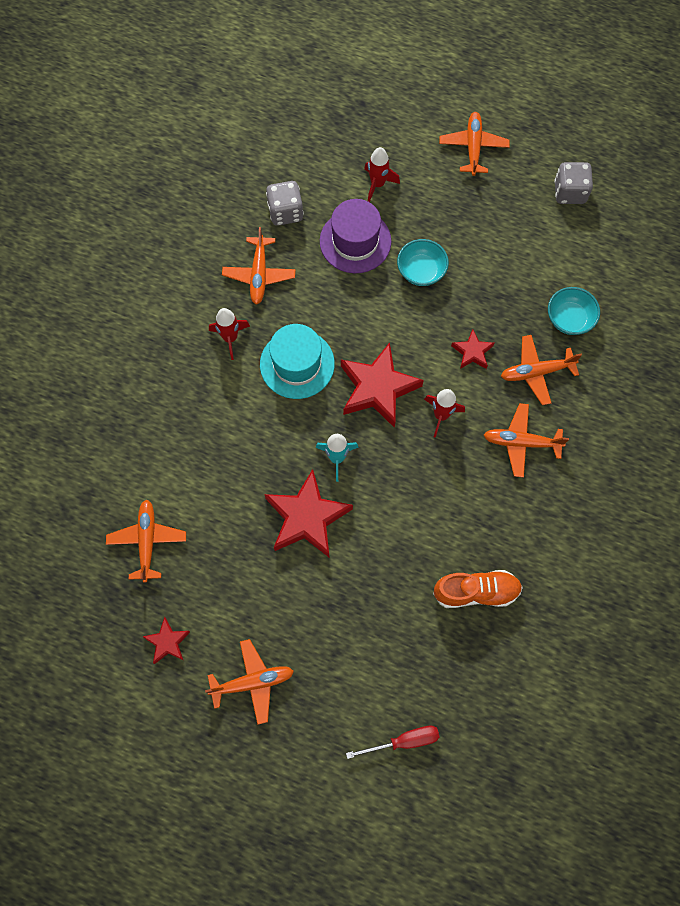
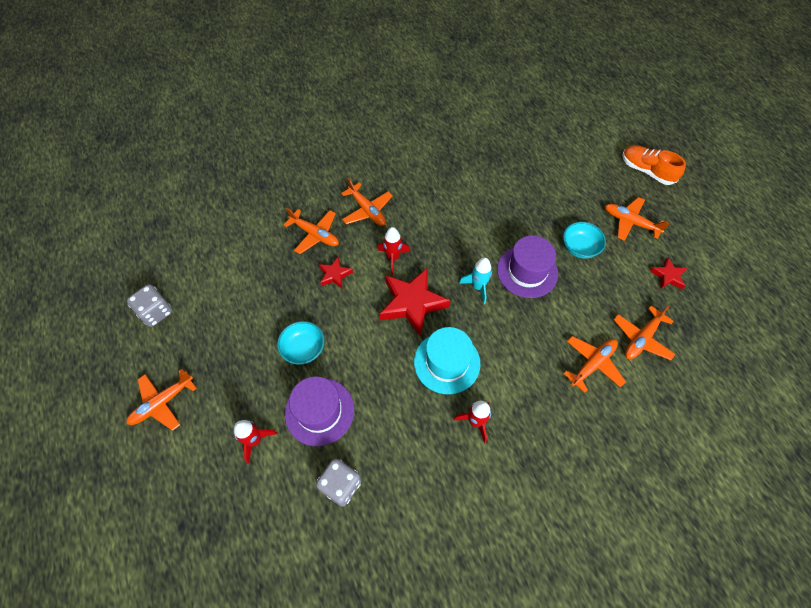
camera: 135 degrees left, 10 degrees down
orange plane [222,227,295,305] -> orange plane moved to [563,336,626,393]
red star [264,469,353,557] -> purple hat [497,236,558,298]
red screwdriver [346,725,440,759] -> none
orange shoe [433,570,523,608] -> orange shoe moved to [622,145,686,185]
turquoise bowl [548,287,600,335] -> turquoise bowl moved to [563,222,606,259]

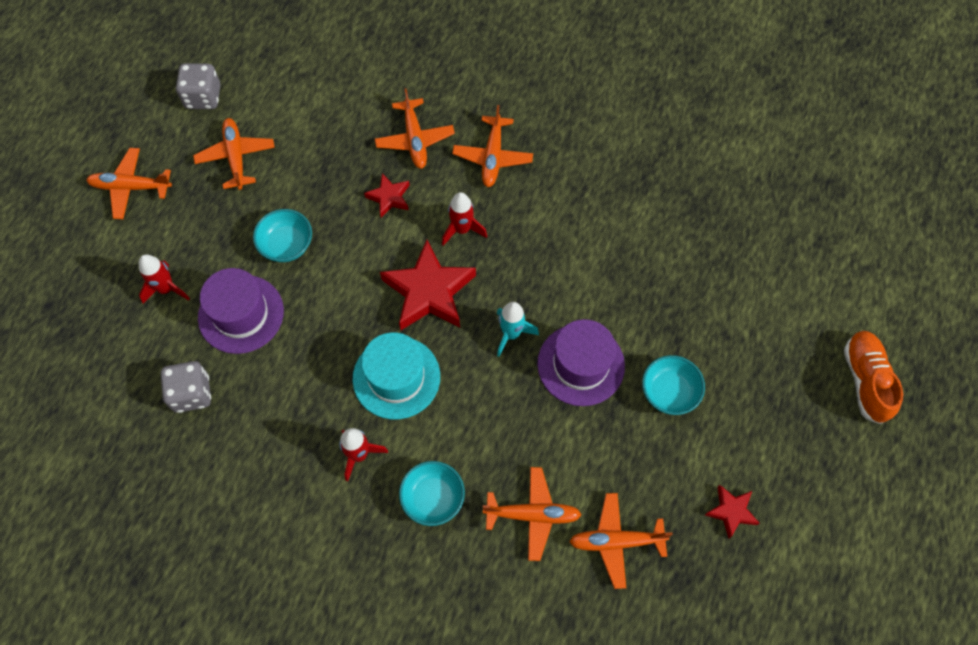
camera: 45 degrees right, 5 degrees up
orange plane [605,197,670,241] -> orange plane moved to [193,118,275,190]
none -> turquoise bowl [399,461,465,526]

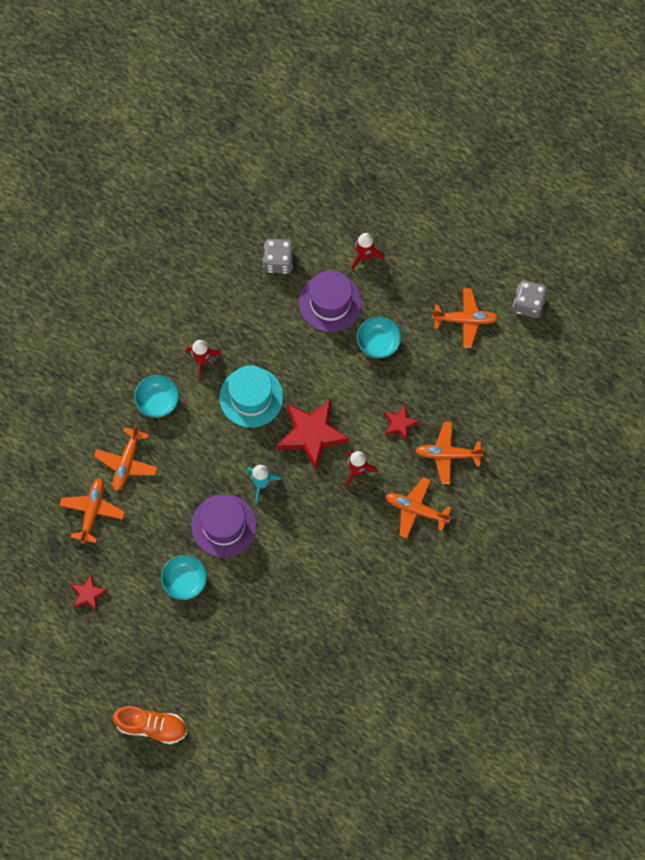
camera: 105 degrees right, 5 degrees up
orange plane [86,148,172,219] -> none

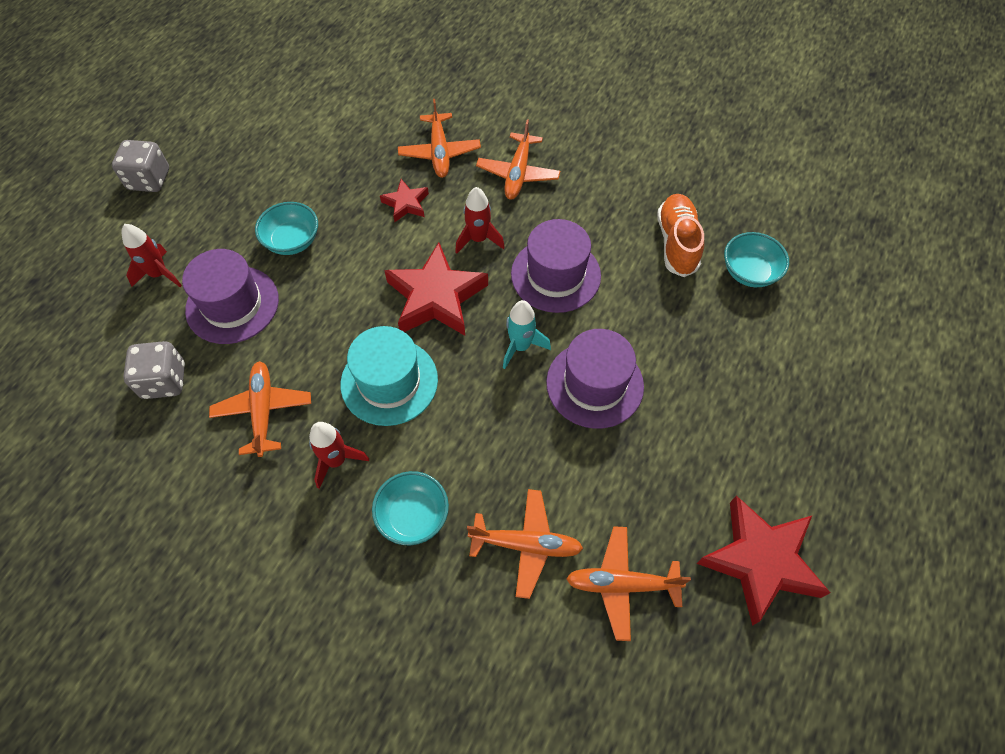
camera: 100 degrees left, 10 degrees down
red star [70,575,108,611] -> red star [696,495,830,626], size x1.97
orange shoe [113,706,187,744] -> orange shoe moved to [657,194,704,277]
turquoise bowl [161,555,207,600] -> turquoise bowl moved to [724,232,789,287]
orange plane [432,288,499,348] -> orange plane moved to [209,361,311,457]
grey dice [513,280,547,318] -> grey dice moved to [112,140,169,192]
none -> purple hat [511,219,601,313]

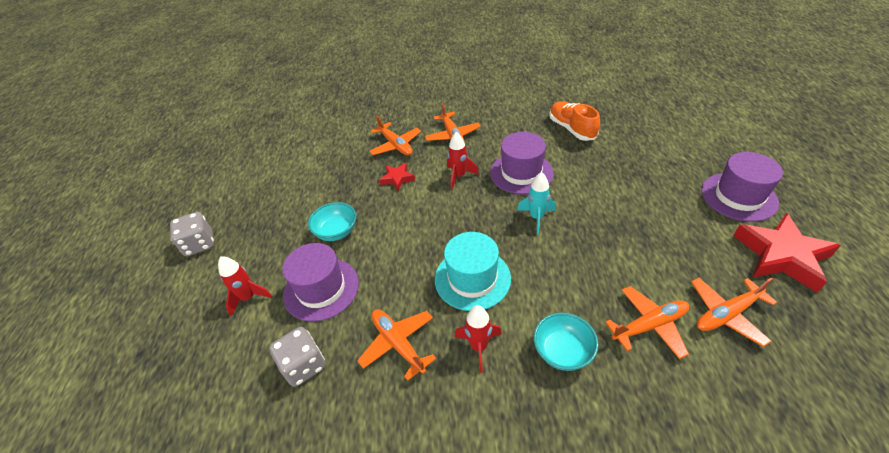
camera: 25 degrees left, 15 degrees down
red star [384,242,488,336] -> none
purple hat [546,329,644,429] -> purple hat moved to [701,152,783,222]
turquoise bowl [724,232,789,287] -> none

